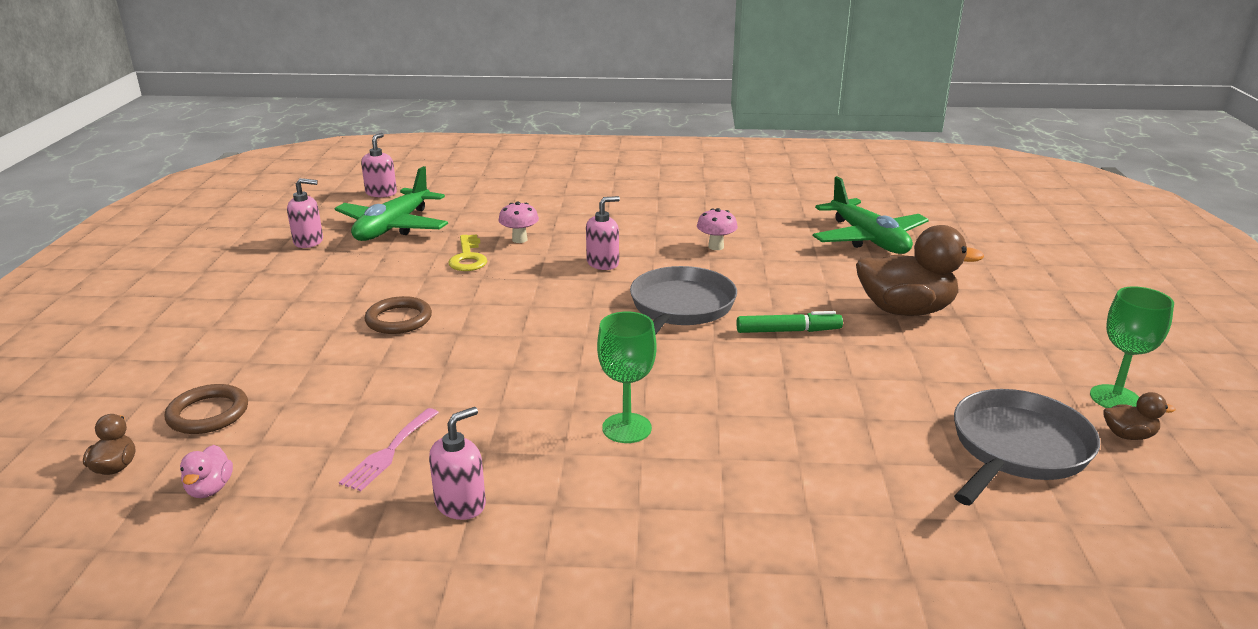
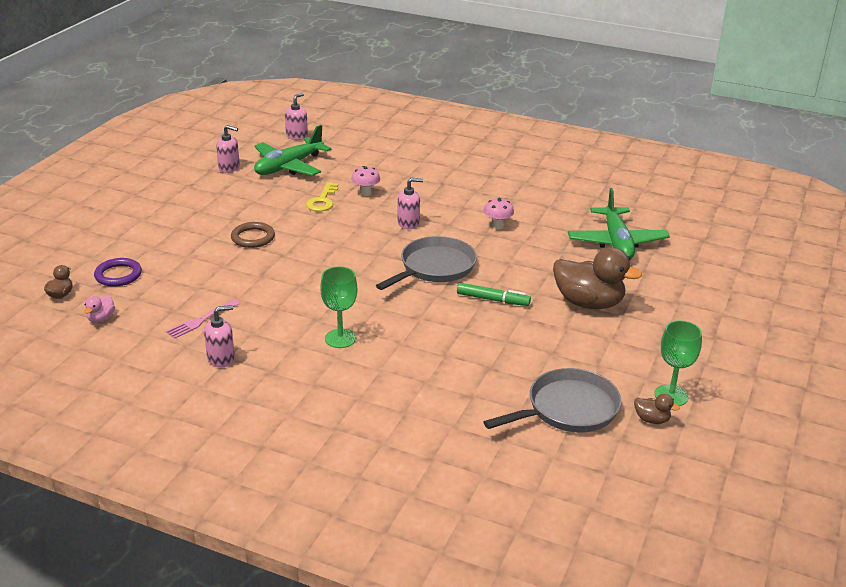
camera: 20 degrees right, 5 degrees up
brown ring [165,384,248,434] -> purple ring [94,258,142,287]

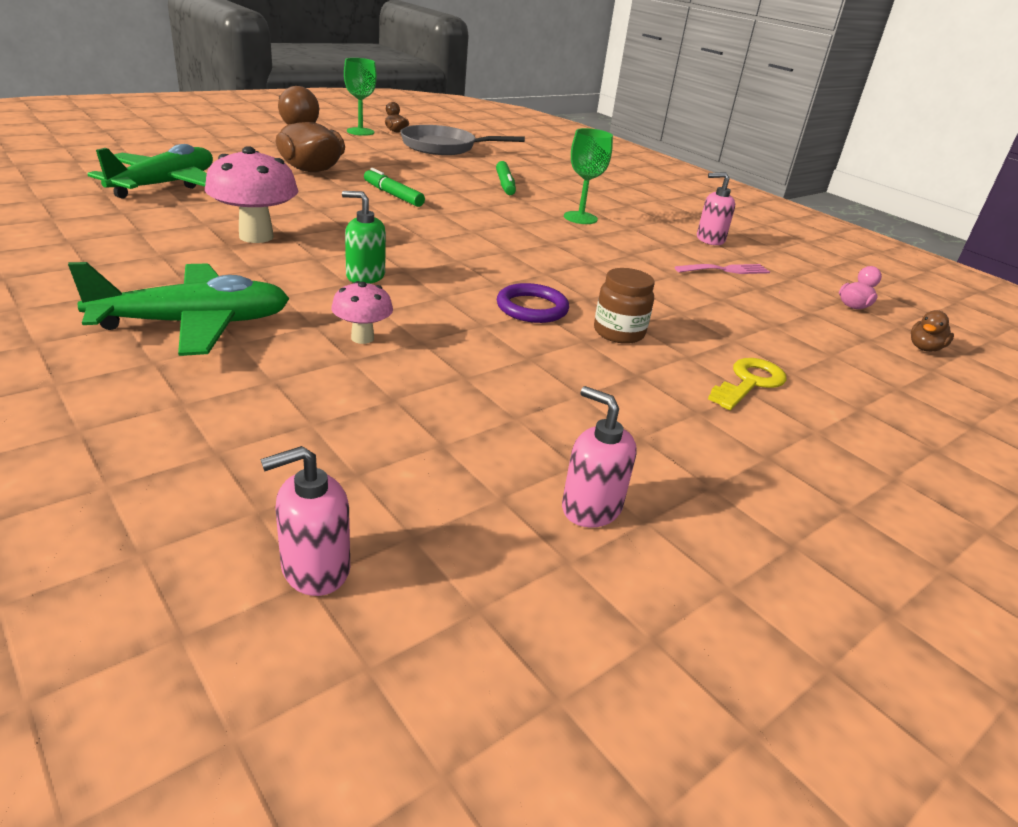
camera: 155 degrees left, 0 degrees up
purple ring [94,258,142,287] -> purple ring moved to [497,283,569,323]
brown ring [231,222,275,248] -> brown jar [594,268,655,344]
green plane [254,125,331,176] -> green plane moved to [68,262,290,356]
yellow key [306,182,338,211] -> yellow key moved to [708,358,787,410]
grey pan [376,236,477,290] -> none
pink soap dispenser [398,178,423,229] -> green soap dispenser [342,191,386,284]
pink mushroom [483,198,514,229] -> pink mushroom [205,146,298,243], size x1.81
none -> green marker [496,161,516,195]

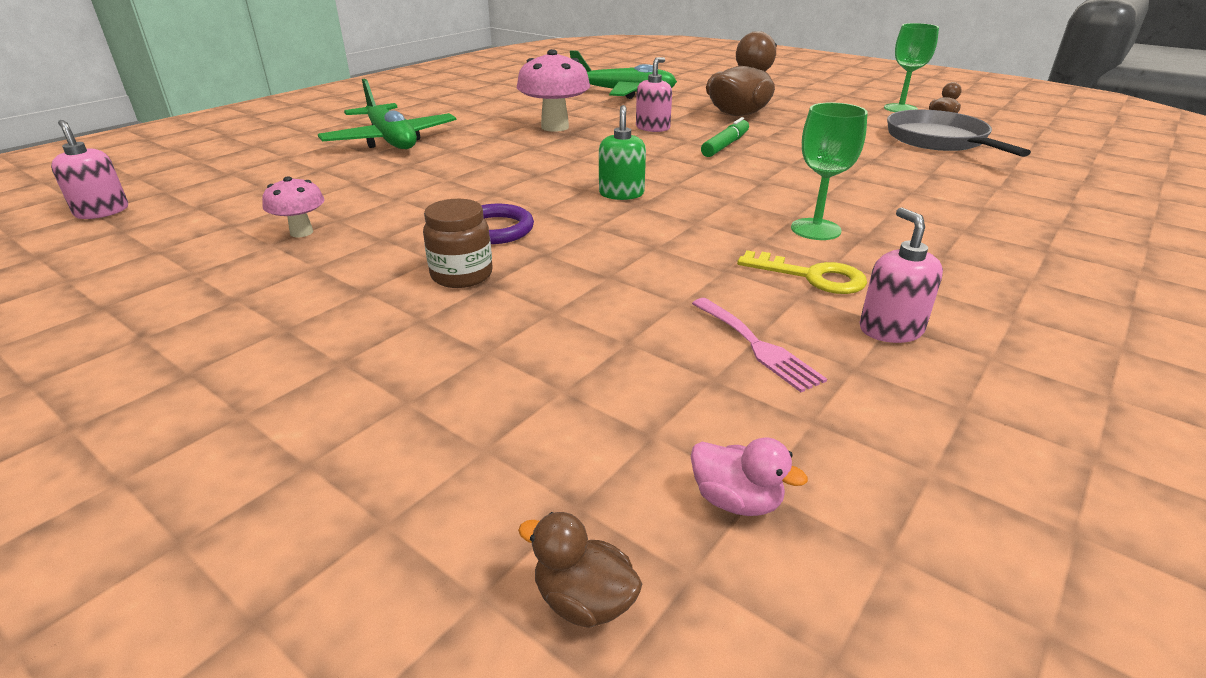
camera: 80 degrees right, 0 degrees up
pink mushroom [331,281,393,344] -> pink mushroom moved to [262,176,325,237]
green soap dispenser [342,191,386,284] -> green soap dispenser moved to [599,105,646,200]
green marker [496,161,516,195] -> none
pink soap dispenser [562,386,637,528] -> pink soap dispenser moved to [636,57,672,132]
yellow key [708,358,787,410] -> yellow key moved to [737,250,867,294]

